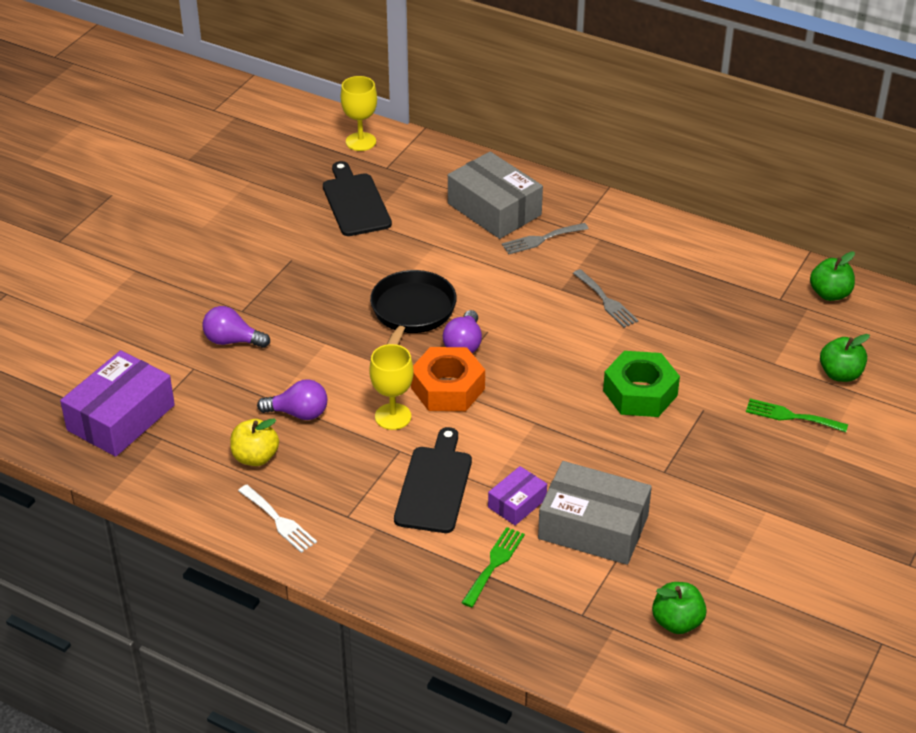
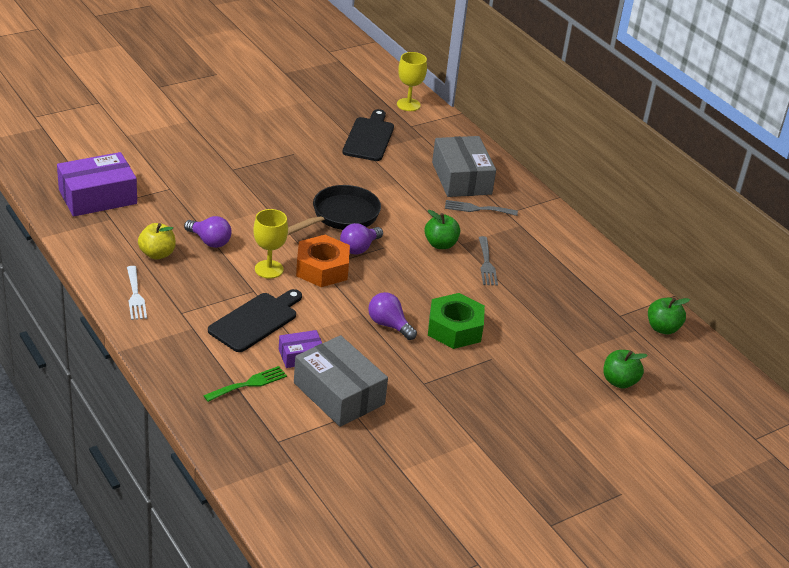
camera: 25 degrees right, 5 degrees down
purple light bulb [202,306,270,348] -> purple light bulb moved to [368,292,417,340]
green apple [652,582,707,634] -> green apple moved to [424,210,460,249]
green fork [746,399,848,432] -> none

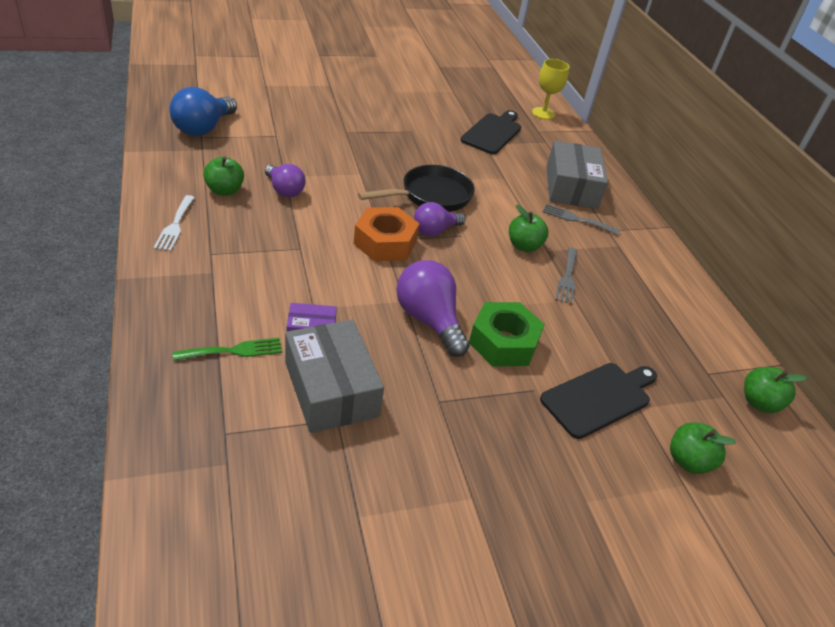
camera: 15 degrees right, 5 degrees up
purple box [57,152,137,216] -> blue light bulb [169,87,237,136]
yellow apple [138,223,176,260] -> green apple [203,156,244,196]
black cutting board [208,289,302,352] -> black cutting board moved to [540,363,657,439]
yellow goblet [253,209,288,279] -> none
purple light bulb [368,292,417,340] -> purple light bulb [396,260,470,357], size x1.53

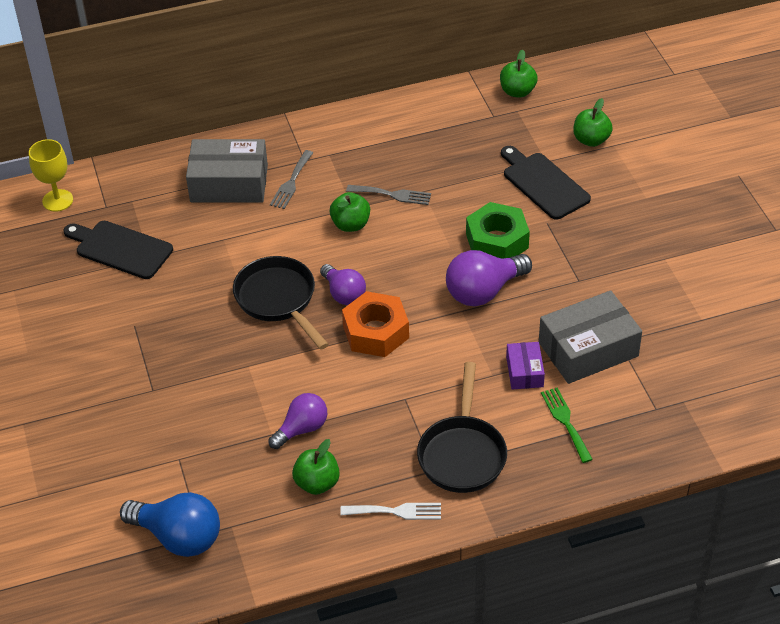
camera: 85 degrees left, 5 degrees up
none -> black pan [417,362,507,493]

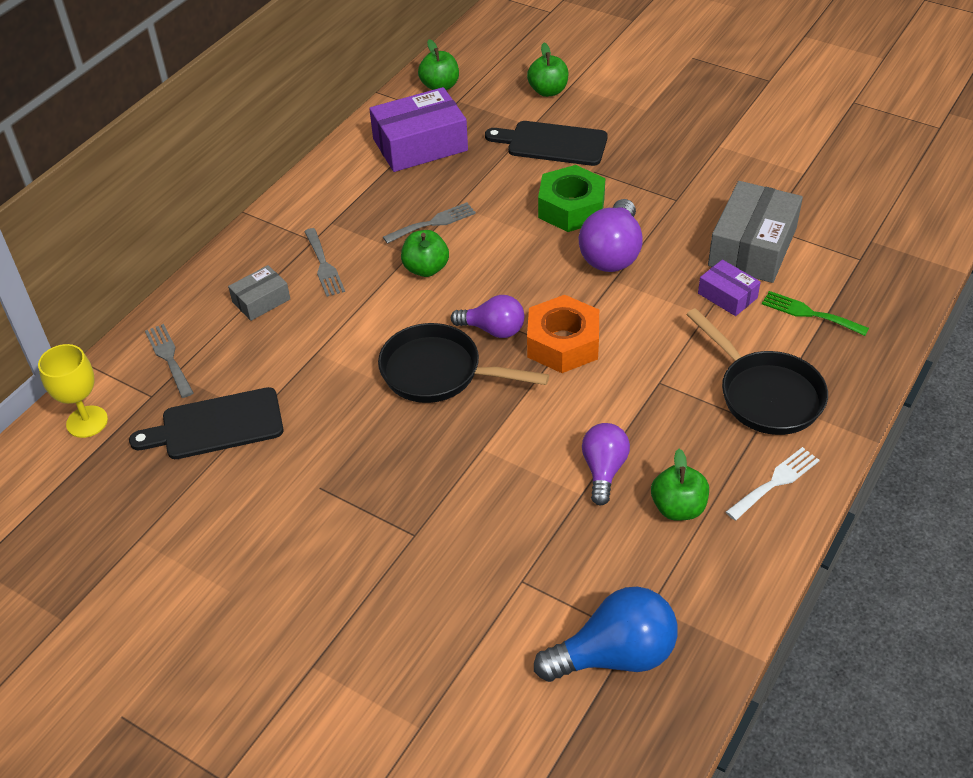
camera: 40 degrees left, 0 degrees up
grey box [186,139,268,203] -> grey box [228,265,290,321], size x0.52
none -> grey fork [145,324,194,398]
none -> purple box [369,87,468,172]

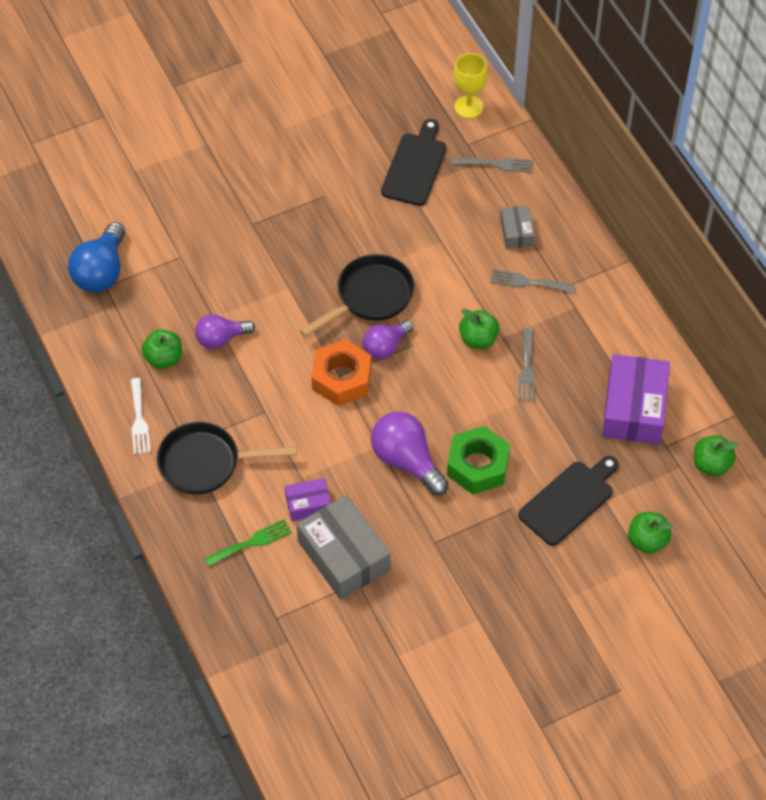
camera: 120 degrees right, 10 degrees up
purple light bulb [582,423,630,505] -> purple light bulb turned 120 degrees clockwise [195,314,255,349]

